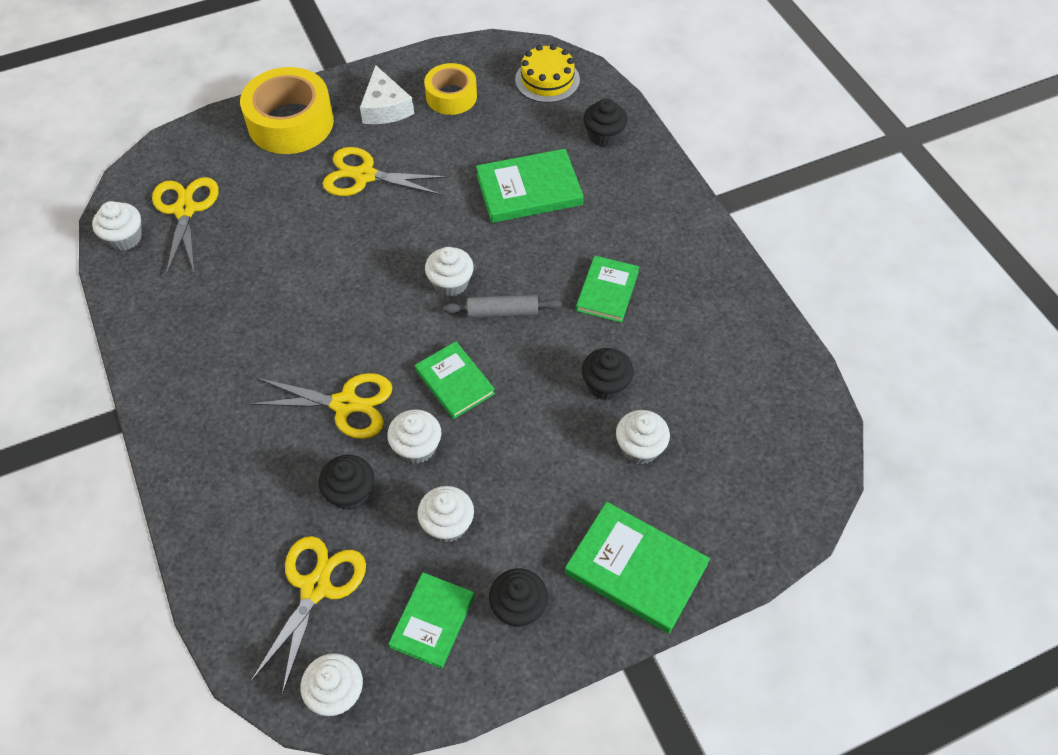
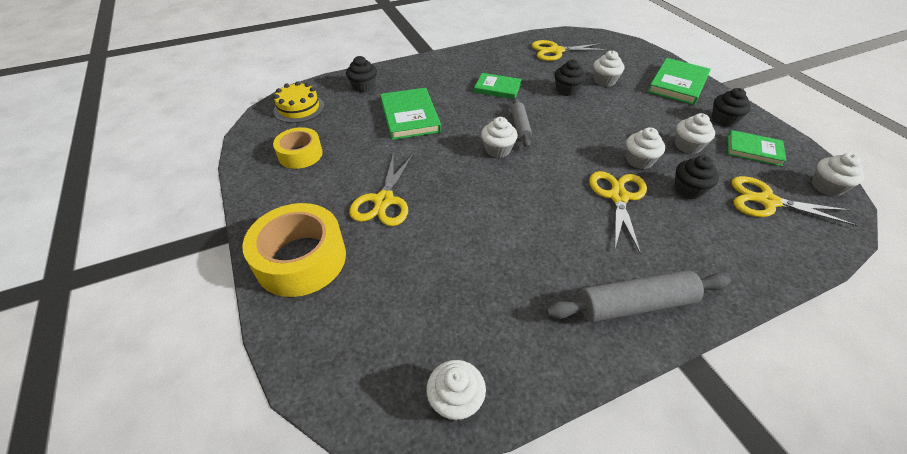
camera: 90 degrees left, 10 degrees down
yellow scissors [152,177,219,276] -> yellow scissors moved to [532,40,608,61]
white cheese [360,65,414,124] -> none
green book [415,341,495,419] -> none
none -> grey rolling pin [546,270,731,322]

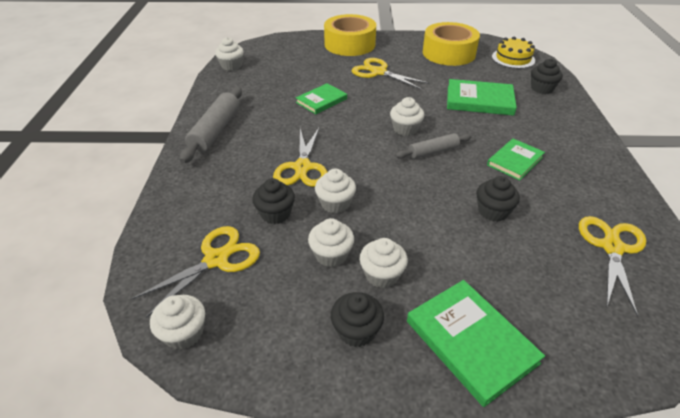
camera: 115 degrees right, 5 degrees down
yellow tape [273,127,323,169] -> yellow tape [423,22,480,66], size x1.64
grey rolling pin [511,98,532,148] -> grey rolling pin turned 45 degrees counterclockwise [395,133,472,159]
yellow scissors [589,171,647,255] -> yellow scissors turned 60 degrees clockwise [273,128,327,187]
white cupcake [593,50,625,87] -> white cupcake moved to [360,238,408,288]
green book [728,130,786,166] -> green book moved to [296,83,347,114]

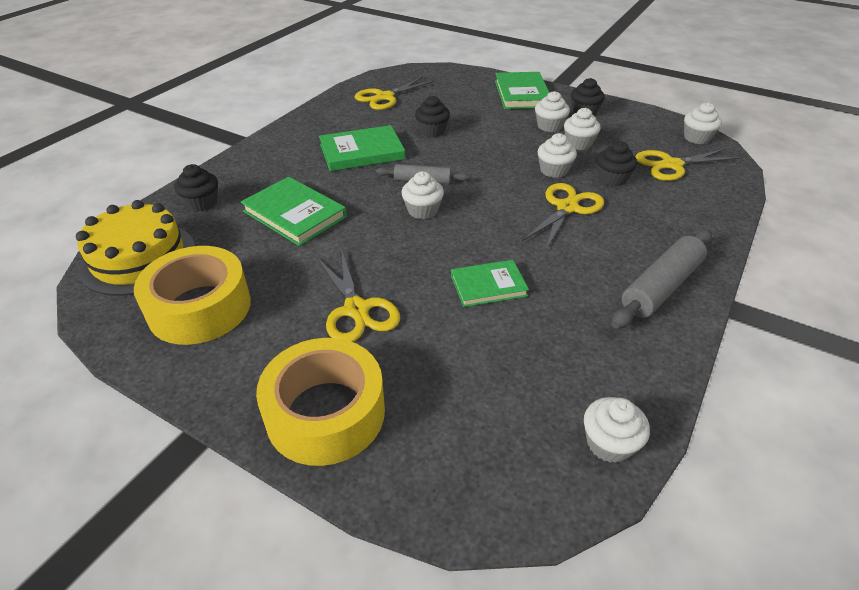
camera: 150 degrees left, 0 degrees up
green book [487,139,545,181] -> green book [319,125,405,171], size x1.51
yellow cake [492,36,535,69] -> yellow cake [76,200,195,296], size x1.54

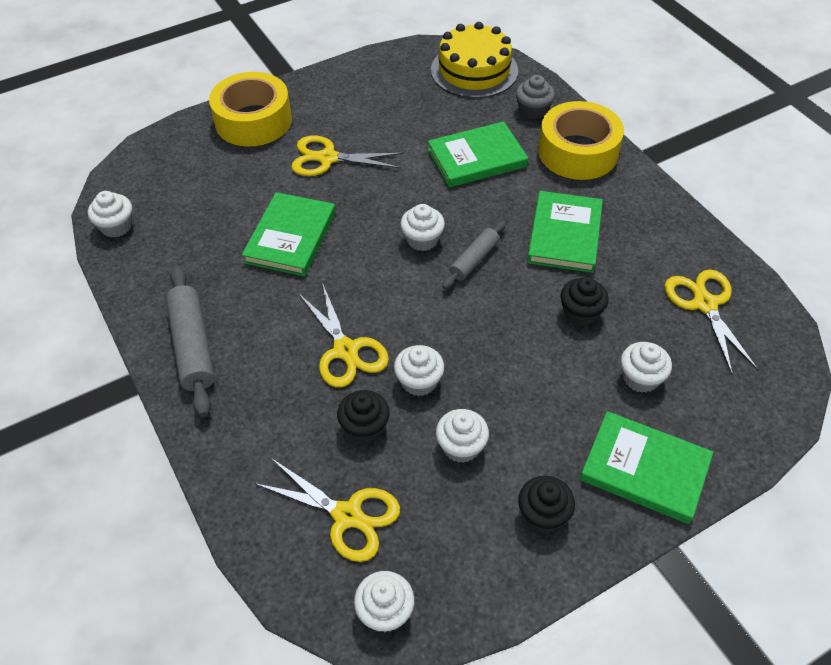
camera: 120 degrees right, 10 degrees up
yellow tape [134,246,251,345] -> yellow tape moved to [538,101,624,180]
black cupcake [175,164,218,212] -> grey cupcake [516,75,555,119]
green book [451,260,529,307] -> green book [242,192,336,276], size x1.51
white cupcake [535,91,570,132] -> white cupcake moved to [621,342,672,393]
yellow scissors [635,149,739,181] -> yellow scissors turned 105 degrees clockwise [254,458,400,562]

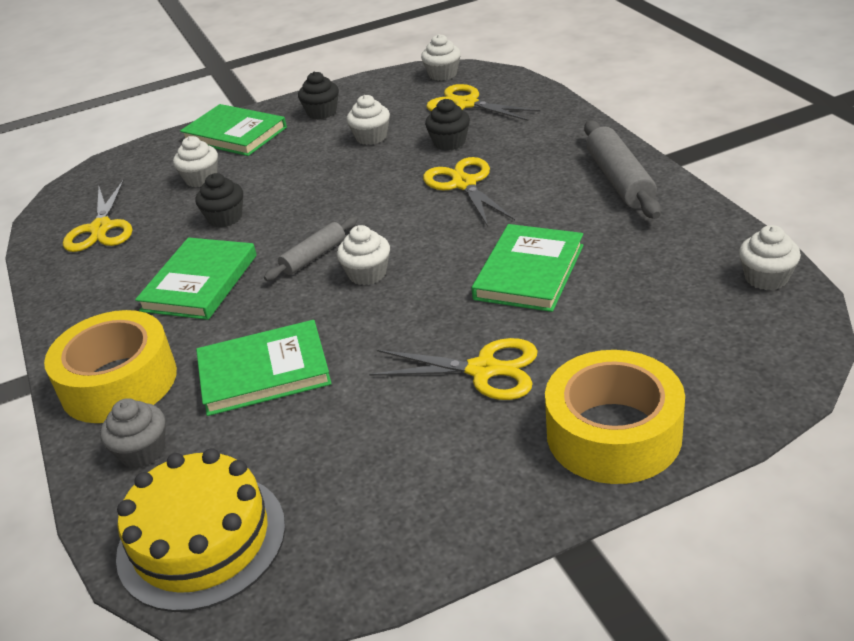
camera: 170 degrees left, 15 degrees down
white cupcake [394,345,444,396] -> none

